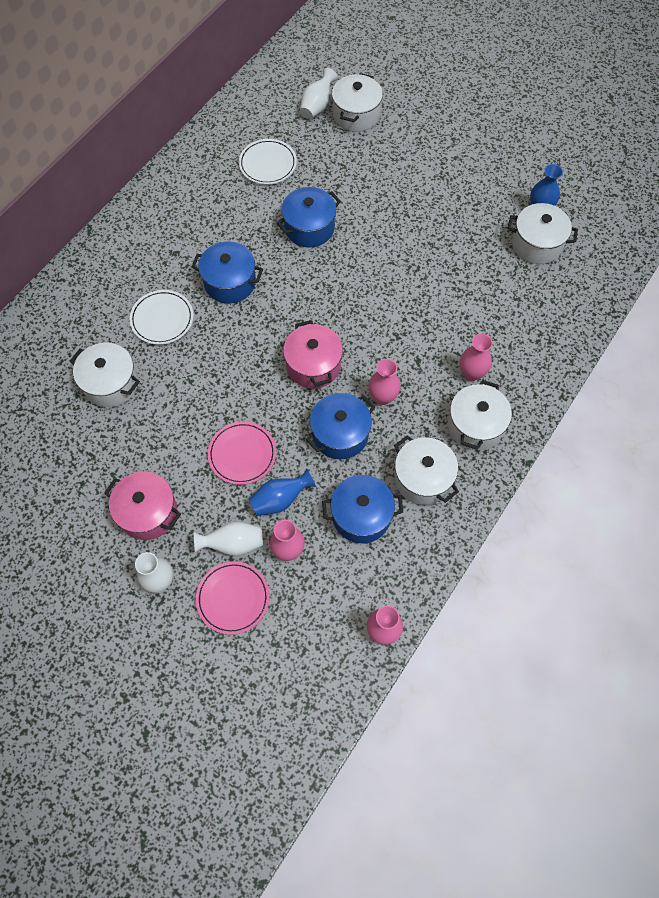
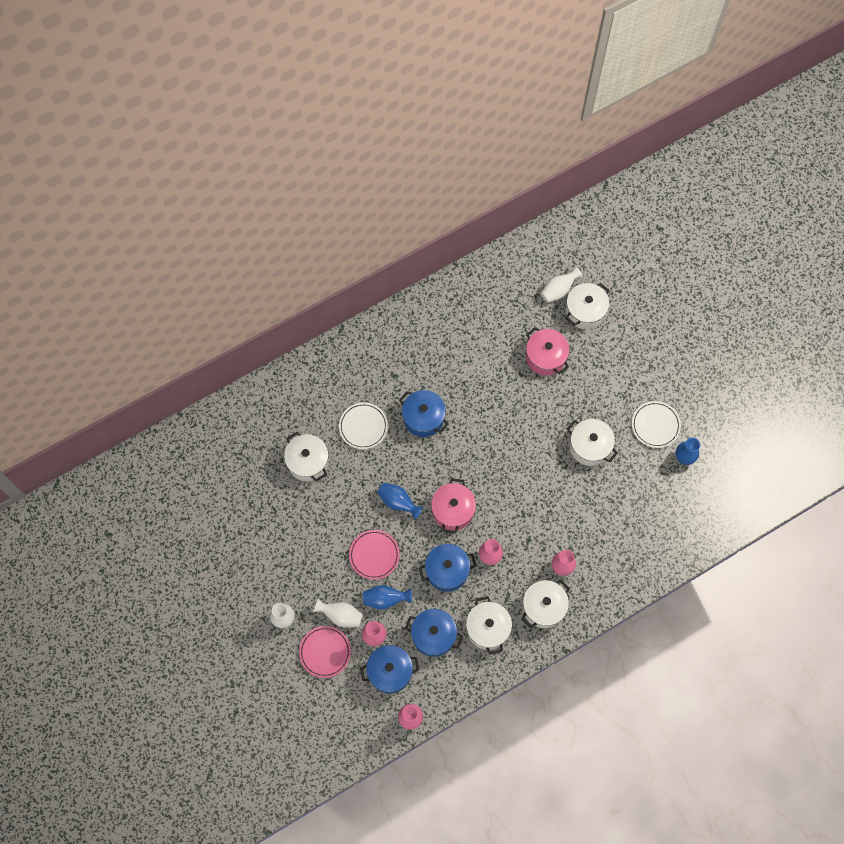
camera: 25 degrees right, 5 degrees up
pink pot [105,472,181,540] -> pink pot moved to [526,327,569,376]
white plate [239,139,297,185] -> white plate moved to [632,401,681,448]
blue pot [277,187,341,247] -> blue pot moved to [360,645,419,694]
white pot [508,203,578,264] -> white pot moved to [567,419,618,466]
none -> blue vase [377,483,423,519]

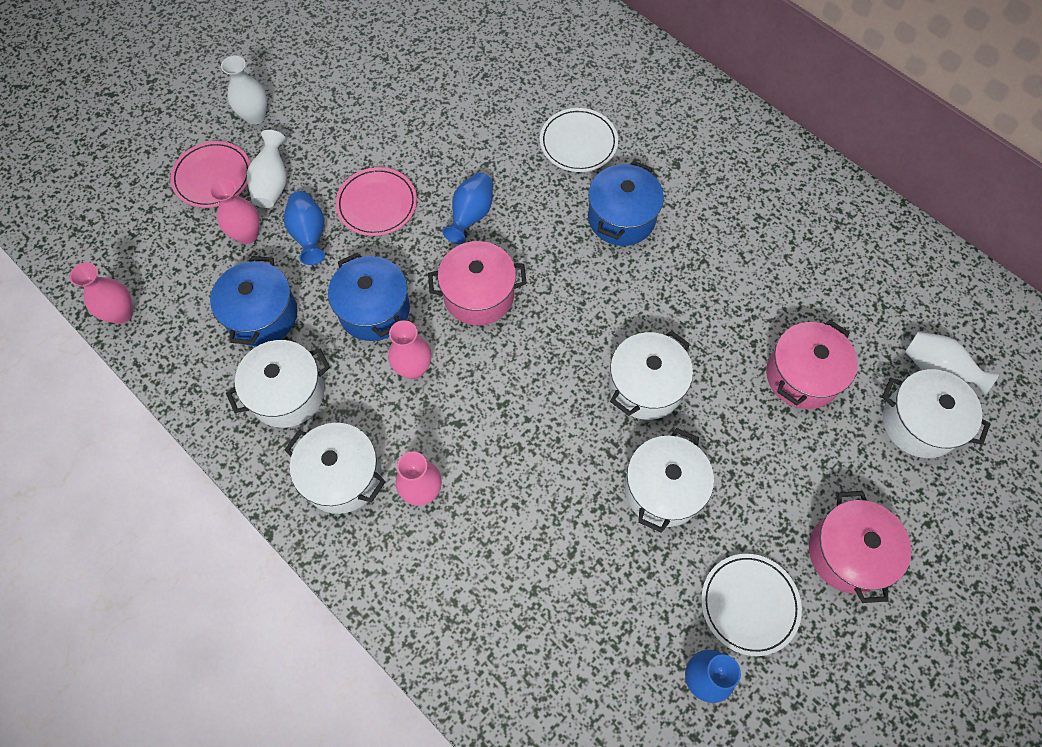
camera: 75 degrees right, 5 degrees down
white pot [284,432,329,482] -> white pot moved to [609,330,693,420]
blue pot [360,645,419,694] -> none
none -> pink pot [809,491,911,603]

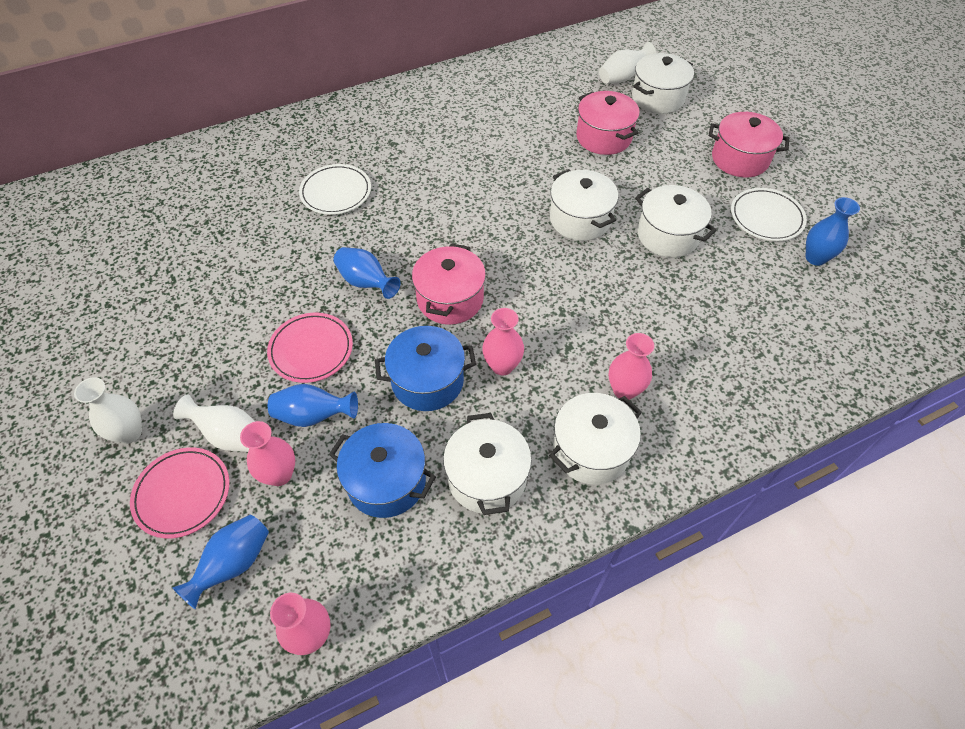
camera: 70 degrees left, 10 degrees down
blue pot [588,161,664,246] -> none
none -> blue vase [172,515,269,609]

